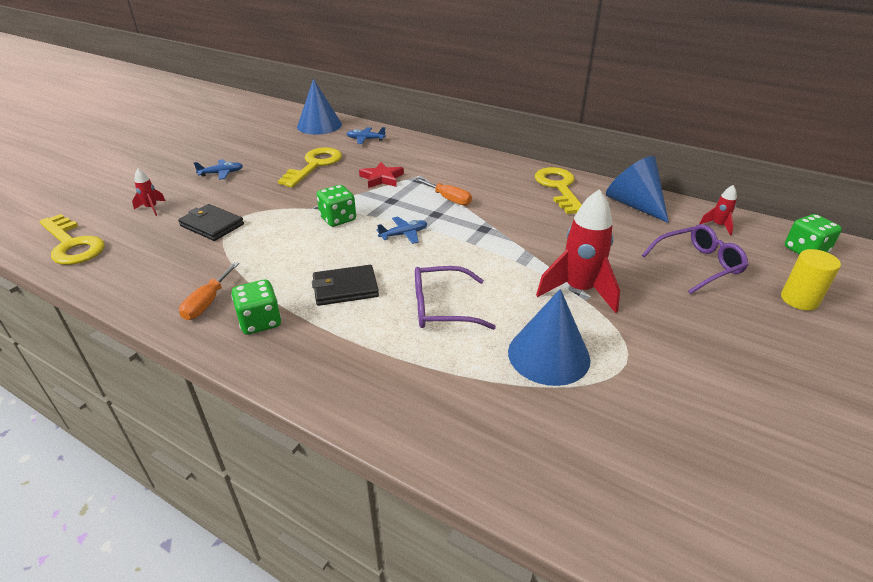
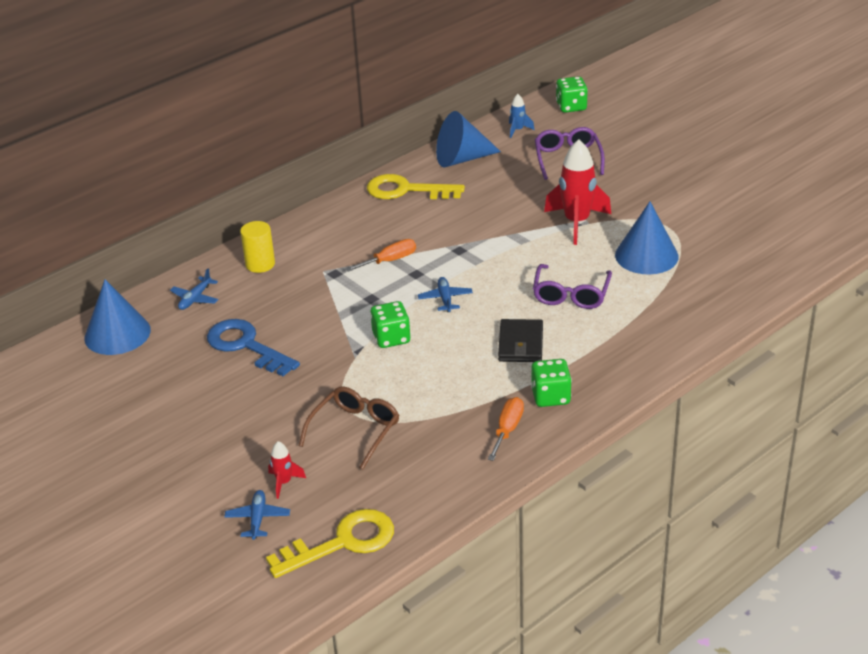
camera: 70 degrees left, 0 degrees up
black wallet [178,204,244,241] -> brown glasses [299,386,399,470]
orange screwdriver [179,262,239,320] -> orange screwdriver turned 105 degrees counterclockwise [488,397,524,461]
blue plane [193,159,243,180] -> blue plane moved to [224,490,290,540]
yellow key [278,147,342,187] -> blue key [207,319,300,376]
red star [359,162,404,188] -> none
red rocket [699,185,737,235] -> blue rocket [509,94,535,138]
yellow cylinder [781,249,841,310] -> yellow cylinder moved to [240,221,275,273]

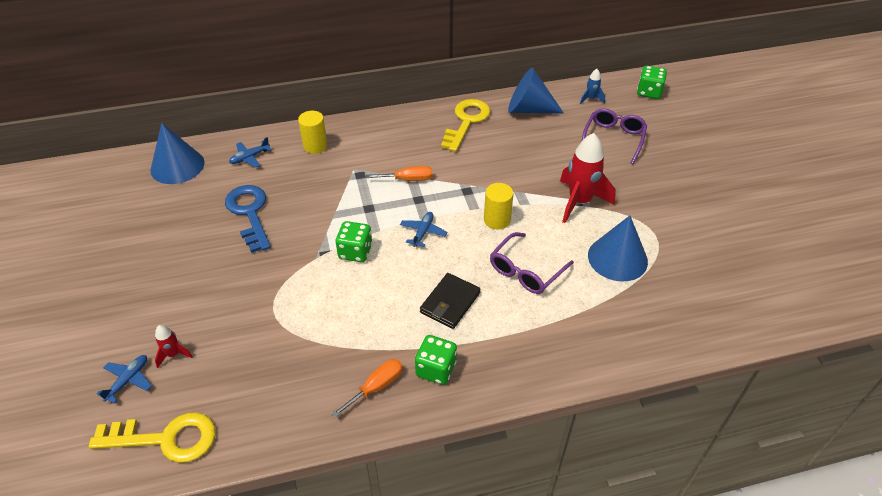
camera: 25 degrees right, 10 degrees up
brown glasses [299,386,399,470] -> none
yellow key [367,174,465,199] -> yellow key turned 75 degrees clockwise [441,99,490,152]
none -> yellow cylinder [484,183,514,229]

